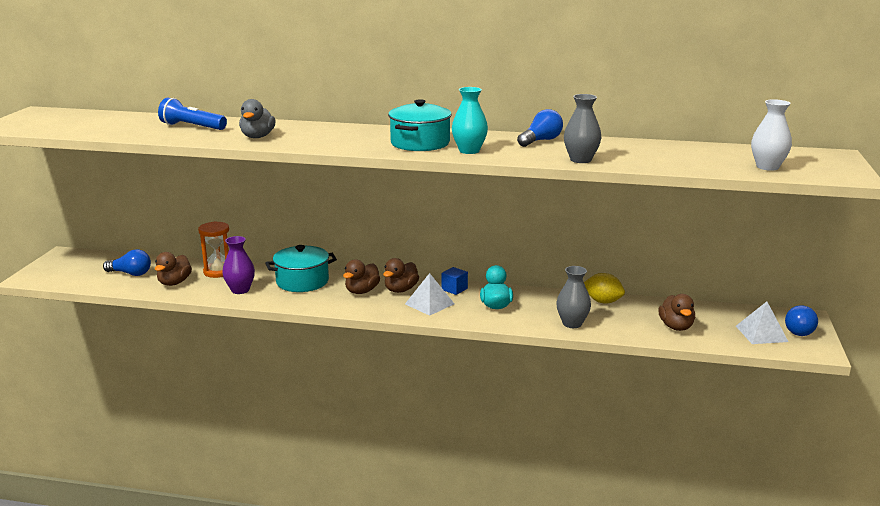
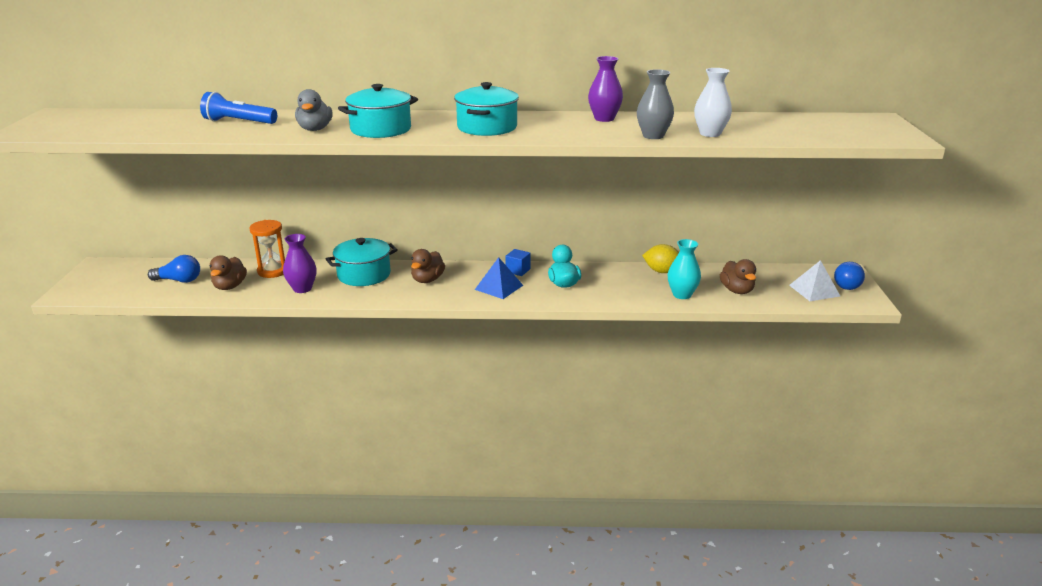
camera: 10 degrees left, 5 degrees up
brown duck [383,258,419,293] -> none
white pyramid [405,273,454,316] -> blue pyramid [475,257,523,299]
turquoise vase [452,87,488,154] -> turquoise vase moved to [667,239,701,299]
blue light bulb [517,109,563,147] -> purple vase [588,56,623,122]
grey vase [556,266,591,328] -> none
white vase [751,99,792,171] -> white vase moved to [694,68,732,137]
none -> turquoise pot [338,84,418,138]

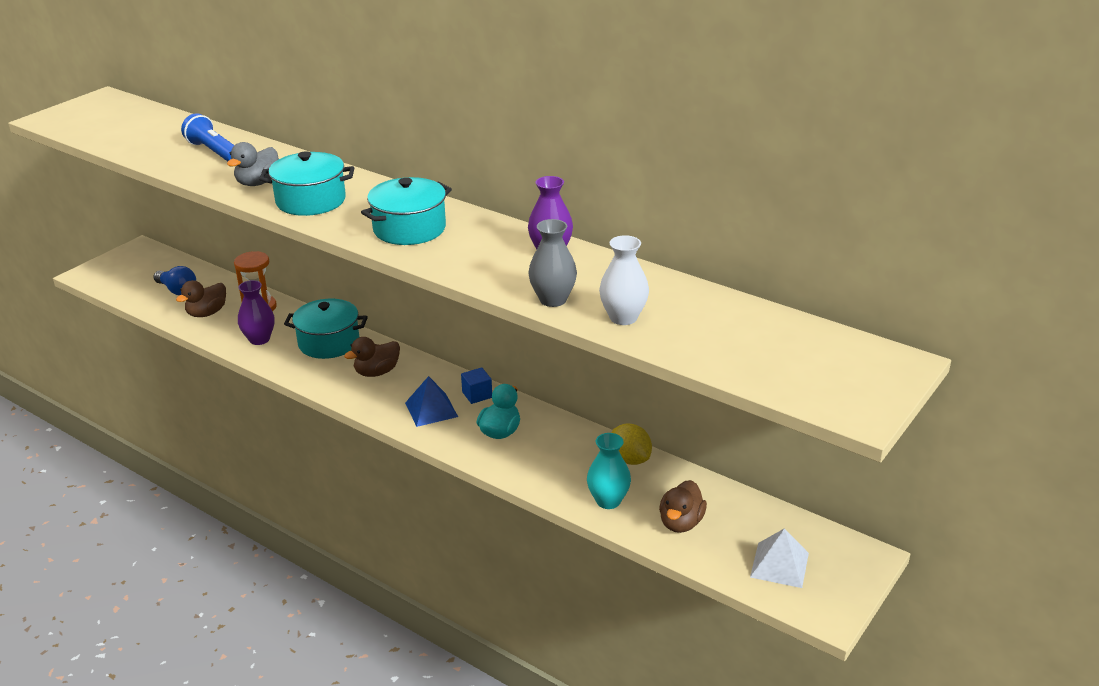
camera: 35 degrees right, 5 degrees up
blue light bulb [834,262,865,290] -> none

